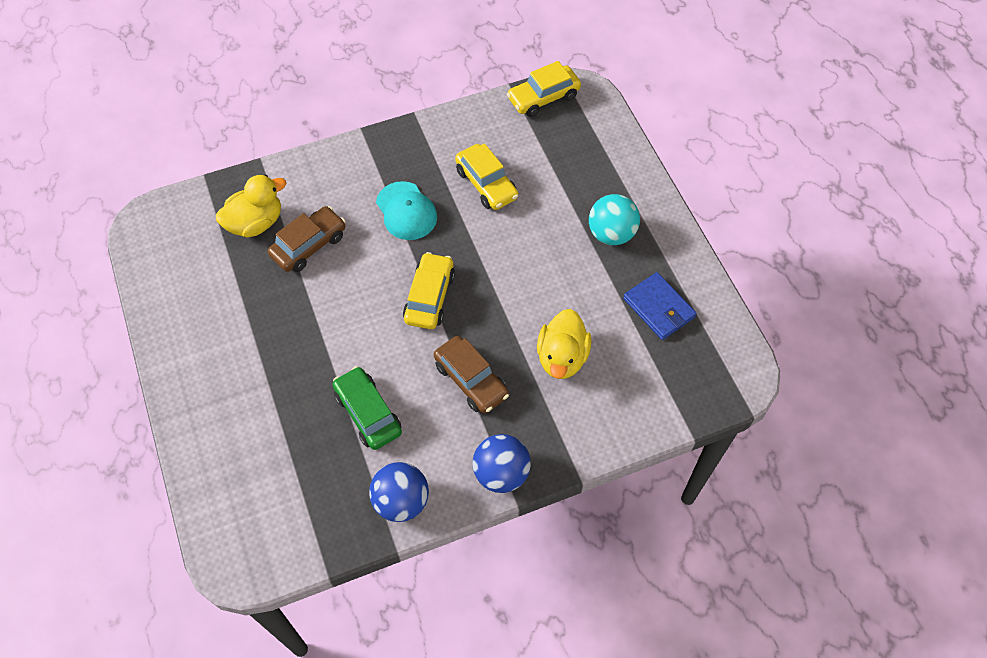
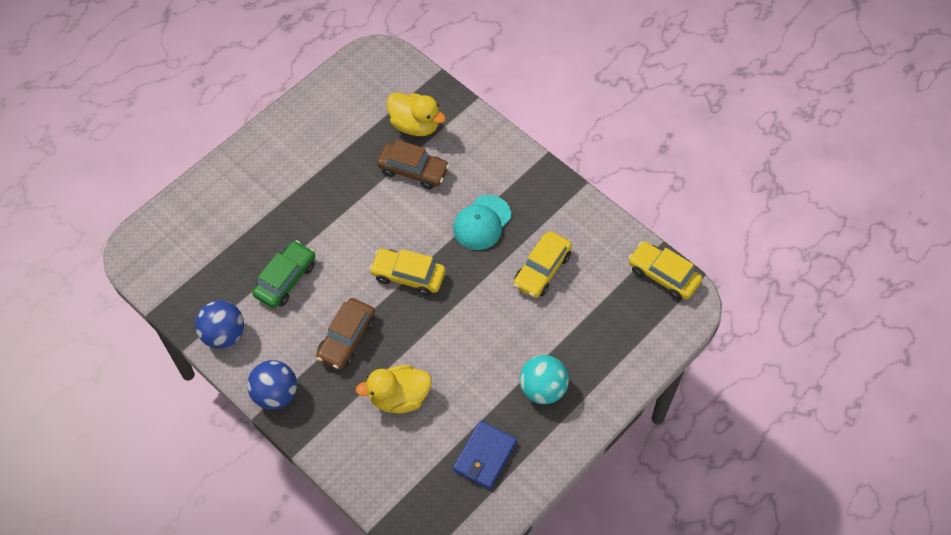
camera: 65 degrees right, 0 degrees up
yellow car [403,252,455,329] -> yellow car turned 150 degrees counterclockwise [369,249,445,296]

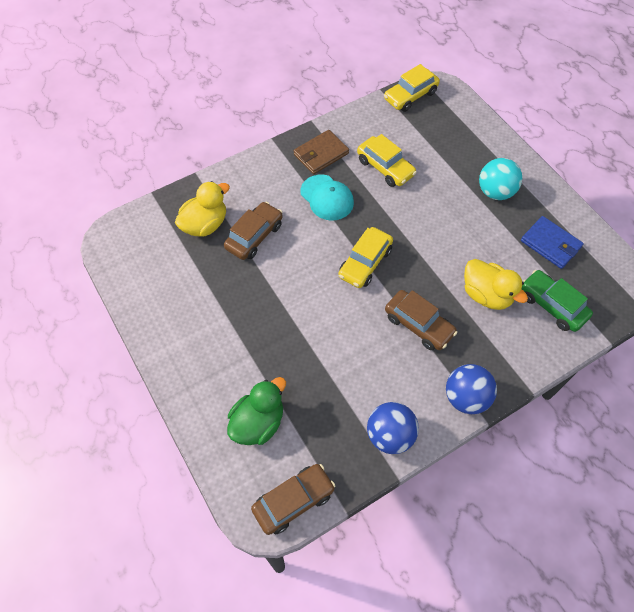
camera: 75 degrees left, 0 degrees up
green car [252,240,315,308] -> green car moved to [521,270,593,332]
yellow duck [356,365,432,413] -> yellow duck turned 45 degrees counterclockwise [464,259,528,310]
none -> green duck [227,377,286,445]
none -> brown car [251,464,335,535]
none -> brown wallet [294,130,349,174]

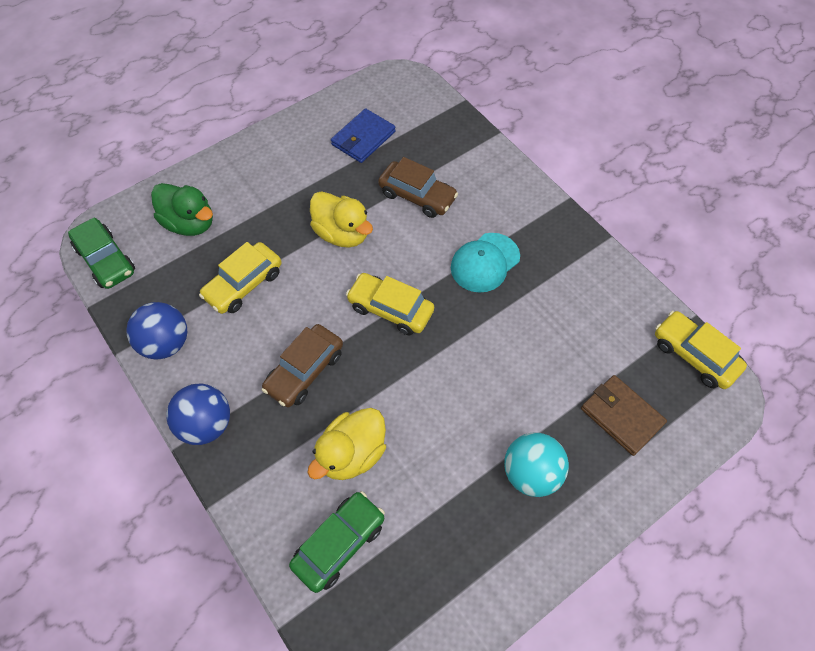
camera: 85 degrees right, 0 degrees up
yellow duck [175,181,230,237] -> yellow duck moved to [310,191,373,248]
brown car [251,464,335,535] -> green car [68,217,135,289]
brown wallet [294,130,349,174] -> brown wallet moved to [581,375,667,456]
yellow car [357,134,417,187] -> yellow car moved to [199,242,281,314]
blue wallet [521,216,584,269] -> blue wallet moved to [331,108,396,163]

